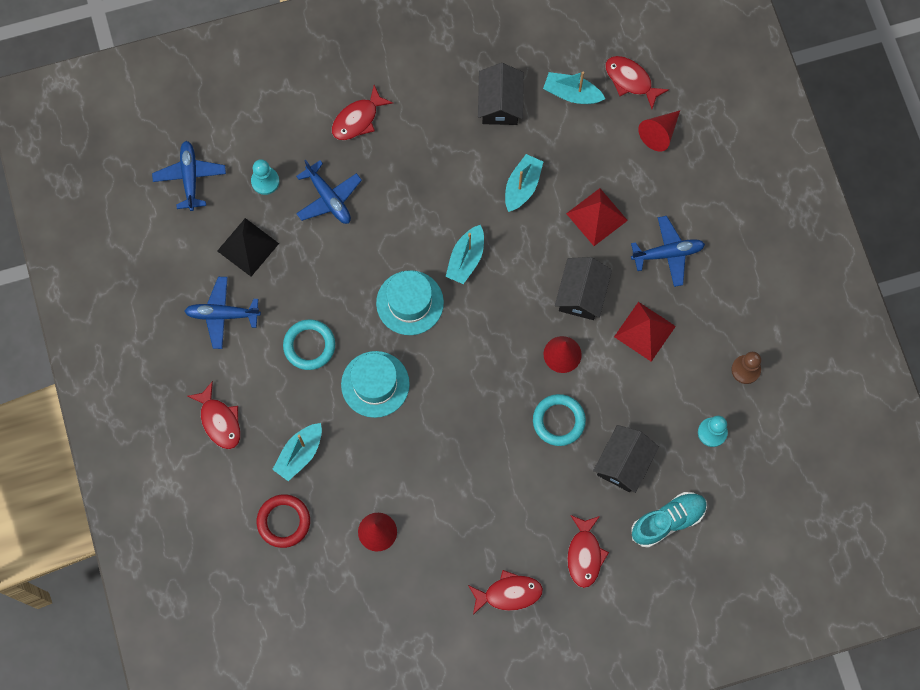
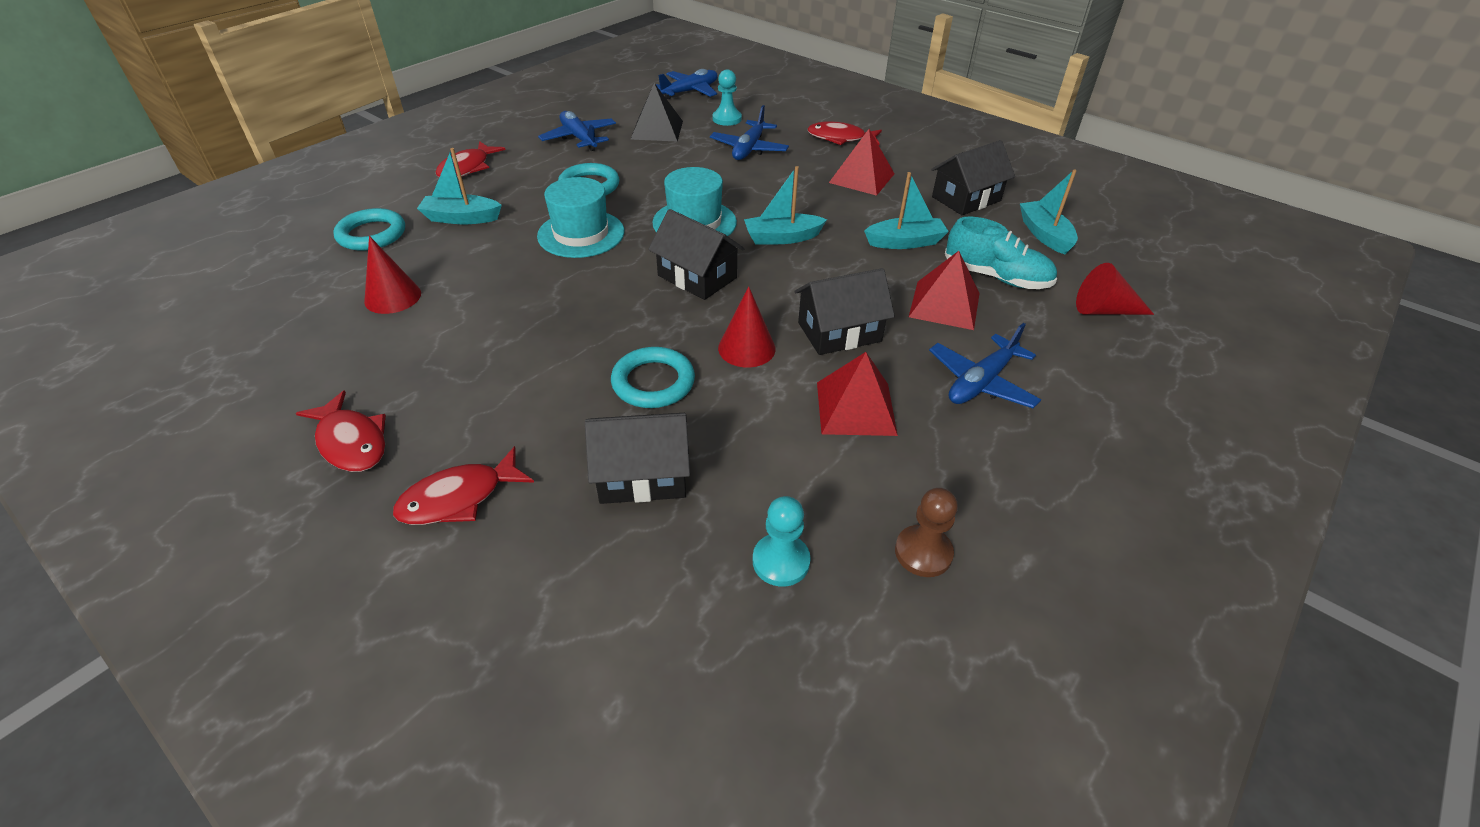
camera: 55 degrees right, 30 degrees down
red ring [257,494,310,548] -> turquoise ring [333,208,405,251]
red fish [605,56,669,109] -> none
blue plane [631,216,705,287] -> blue plane turned 90 degrees clockwise [929,323,1041,408]
turquoise shoe [631,492,707,548] -> turquoise shoe moved to [945,216,1057,289]
none -> black house [648,209,745,300]
none -> red pyramid [829,129,895,196]

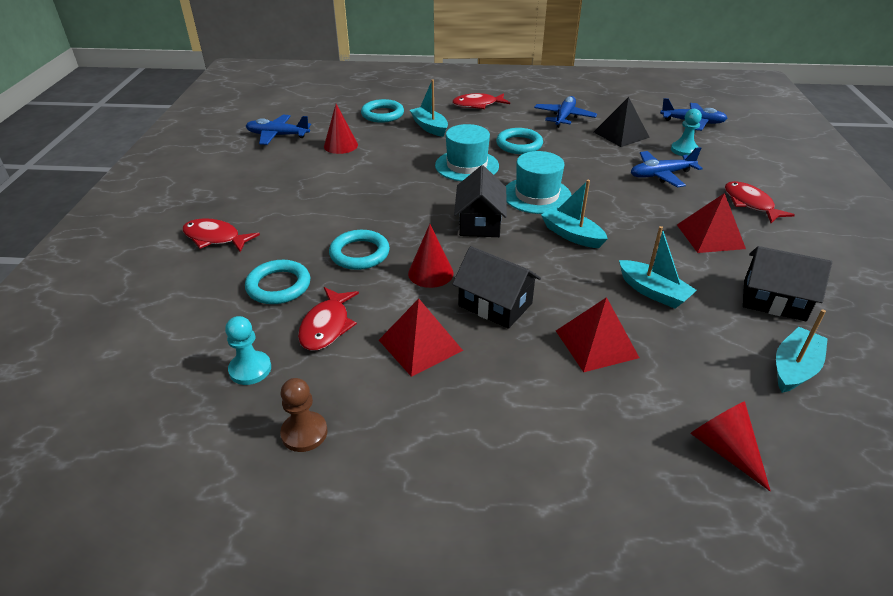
camera: 55 degrees right, 5 degrees down
red fish [296,390,386,472] -> red fish moved to [298,287,359,351]
black house [585,413,690,504] -> turquoise ring [245,260,310,304]
blue plane [929,323,1041,408] -> blue plane moved to [246,115,311,145]
turquoise shoe [945,216,1057,289] -> none

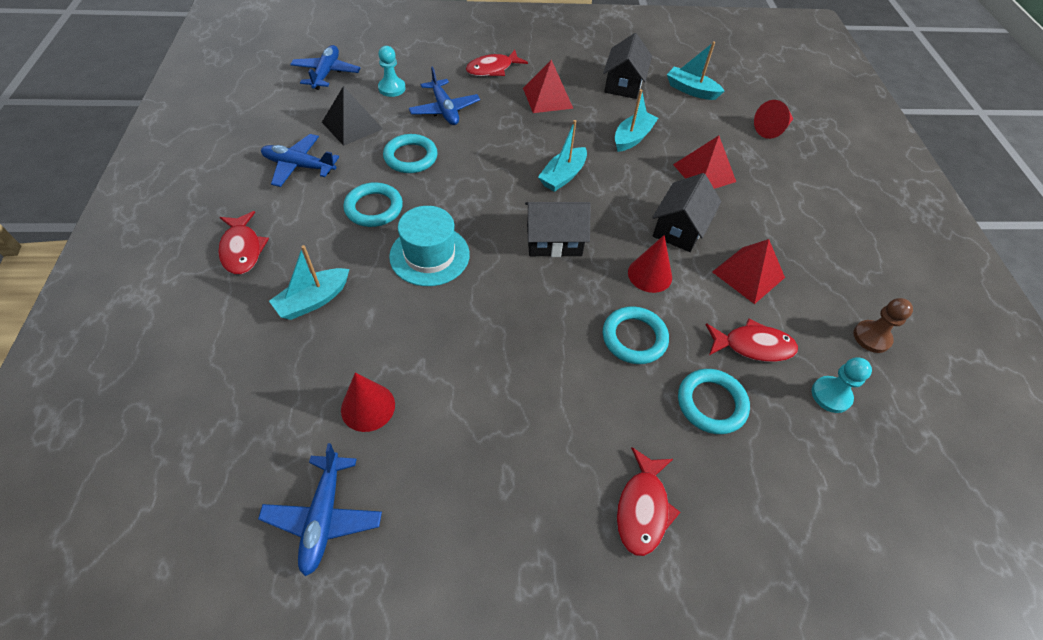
camera: 100 degrees left, 15 degrees up
turquoise ring [361,99,404,123] -> turquoise ring moved to [383,134,438,173]
turquoise hat [506,151,572,214] -> none

